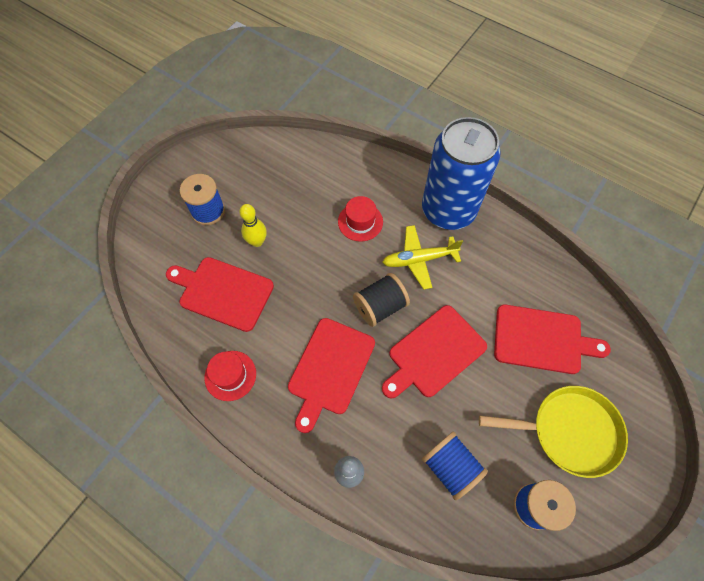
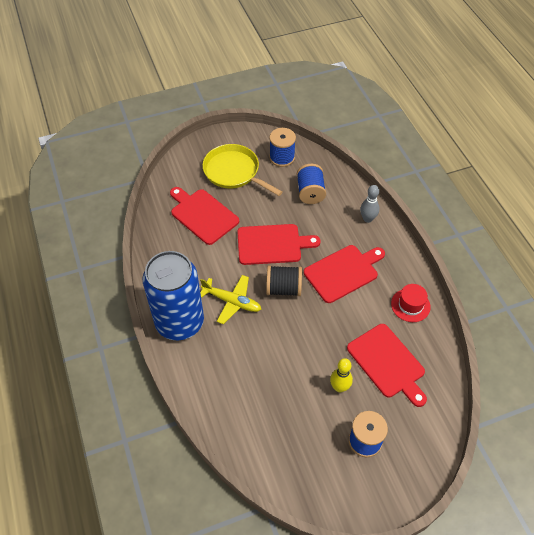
camera: 145 degrees left, 10 degrees down
red hat [338,196,383,242] -> none

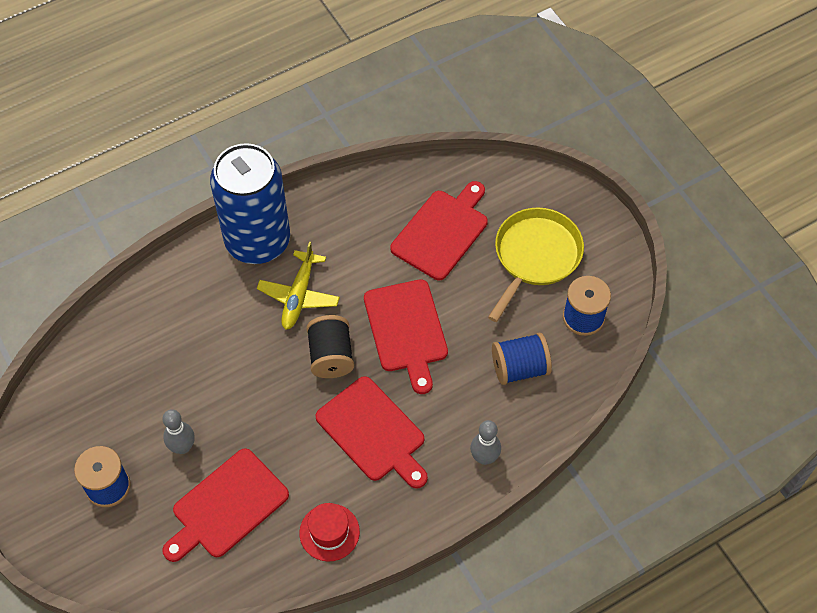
camera: 80 degrees right, 5 degrees up
yellow bowling pin [330,358,353,392] -> grey bowling pin [163,409,195,454]

